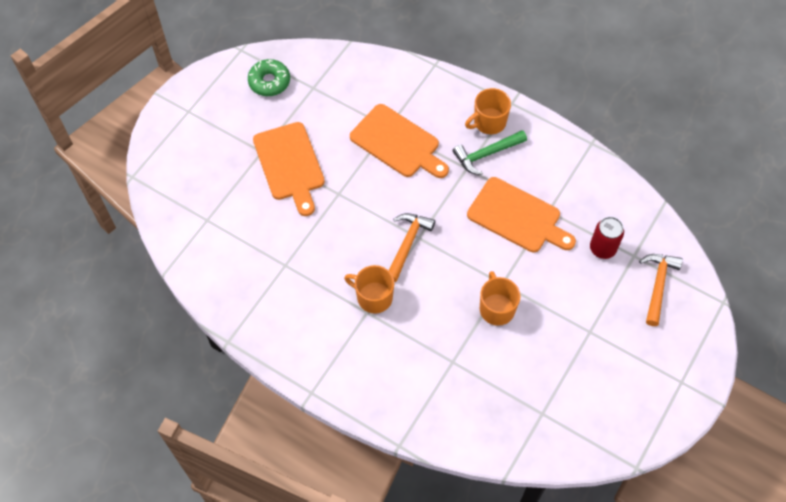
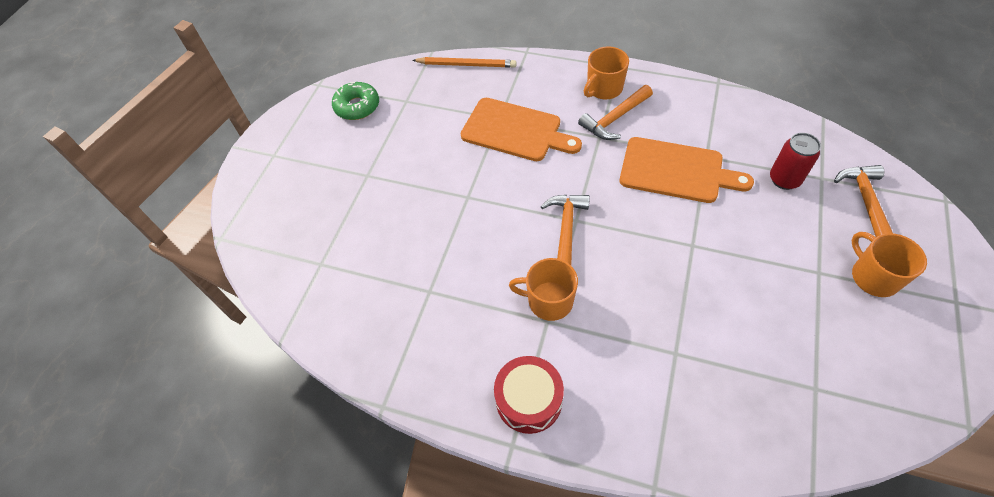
camera: 10 degrees left, 5 degrees down
orange cutting board [253,122,325,216] -> none
green hammer [452,130,527,175] -> orange hammer [578,85,653,140]
orange mug [480,271,521,326] -> orange mug moved to [852,232,927,297]
none -> orange pencil [412,57,517,68]
none -> red drum [494,356,564,434]

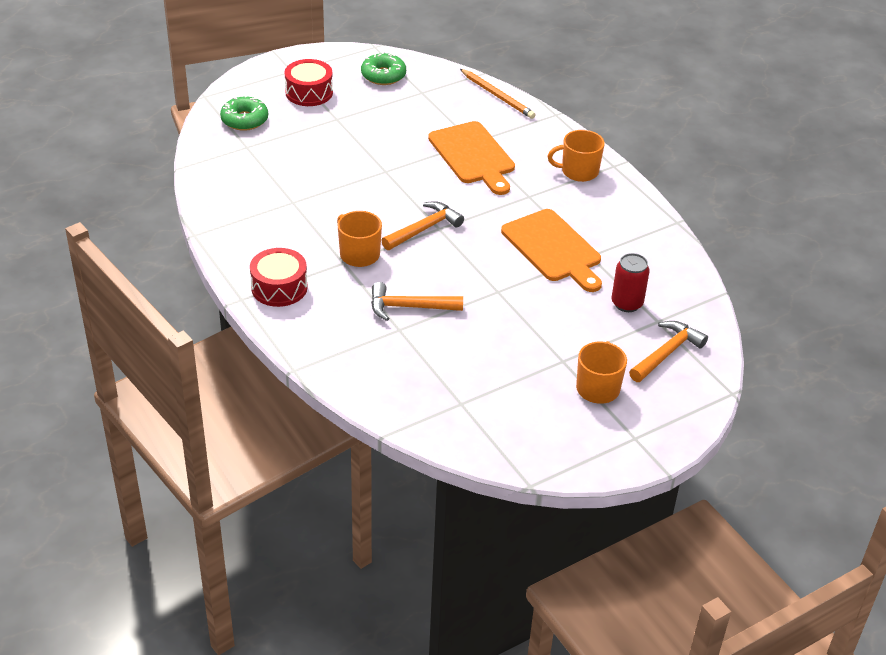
camera: 35 degrees right, 15 degrees down
orange hammer [578,85,653,140] -> orange hammer moved to [371,282,463,321]
none -> green donut [220,95,268,131]
none -> red drum [284,59,333,106]

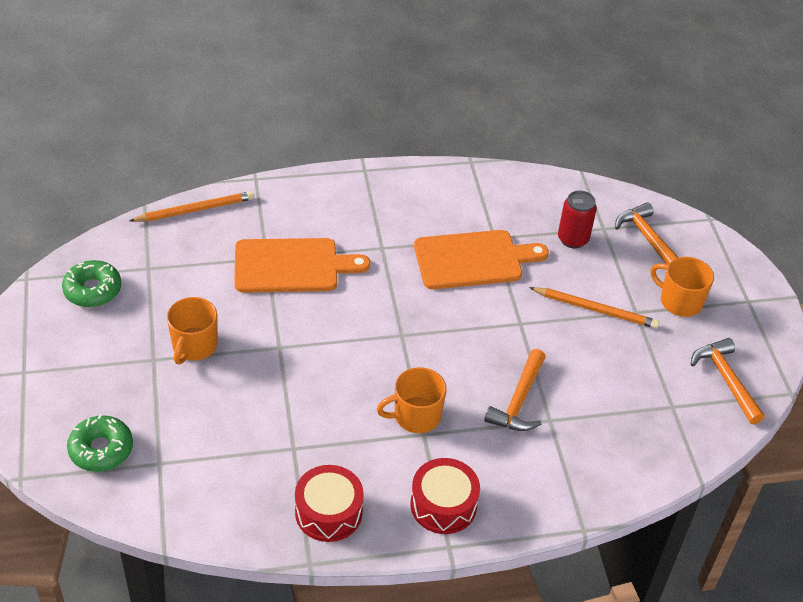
camera: 70 degrees left, 5 degrees up
red drum [284,59,333,106] -> red drum moved to [295,465,364,542]
orange hammer [381,201,464,250] -> orange hammer moved to [691,338,765,424]
orange mug [548,130,605,182] -> orange mug moved to [167,297,218,364]
none -> orange pencil [529,287,659,329]

